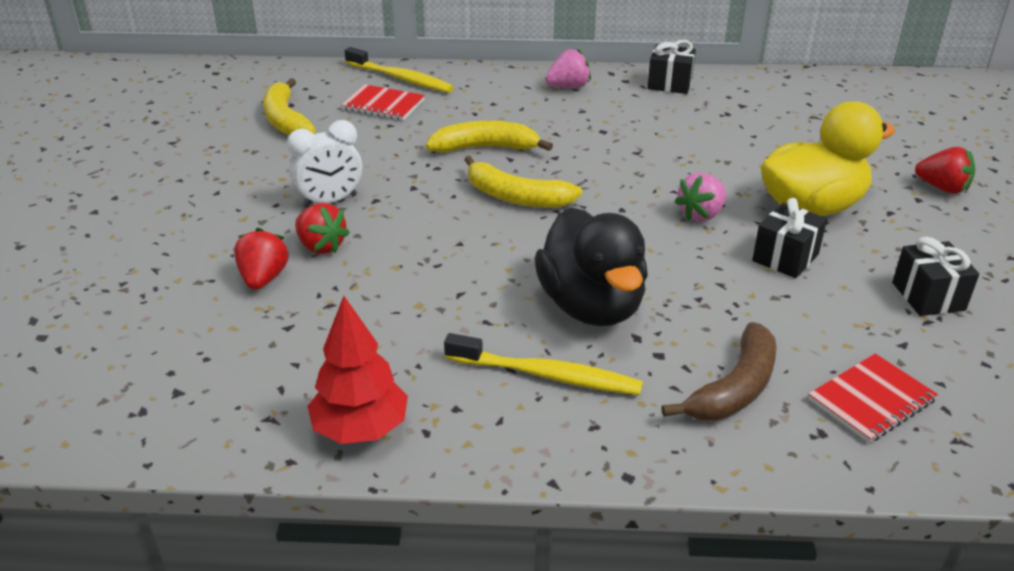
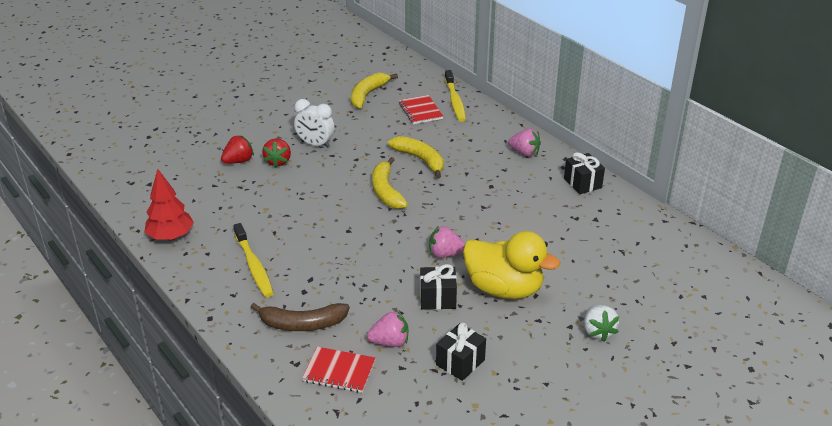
camera: 50 degrees right, 0 degrees up
black duck [535,207,648,326] -> none
red strawberry [915,147,975,194] -> white strawberry [584,305,619,342]
none -> pink strawberry [367,311,408,347]

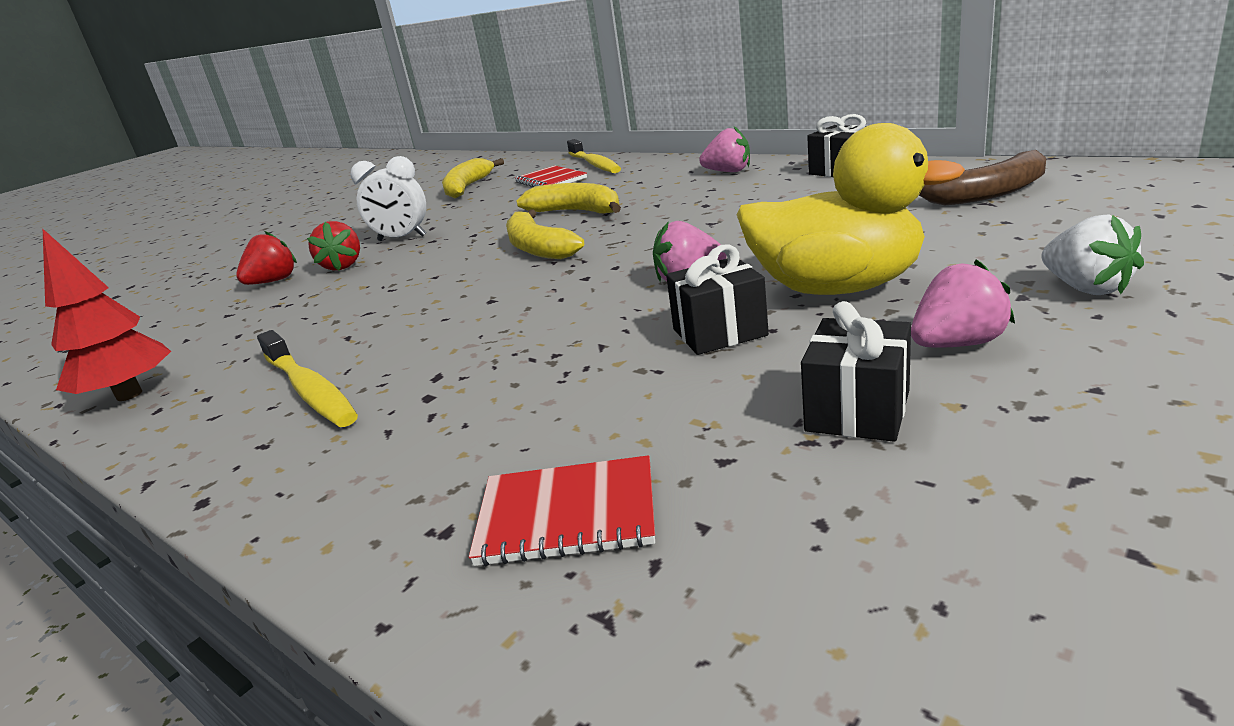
camera: 10 degrees left, 10 degrees down
brown banana [251,303,350,331] -> brown banana moved to [919,150,1046,205]
pink strawberry [367,311,408,347] -> pink strawberry moved to [911,259,1015,348]

